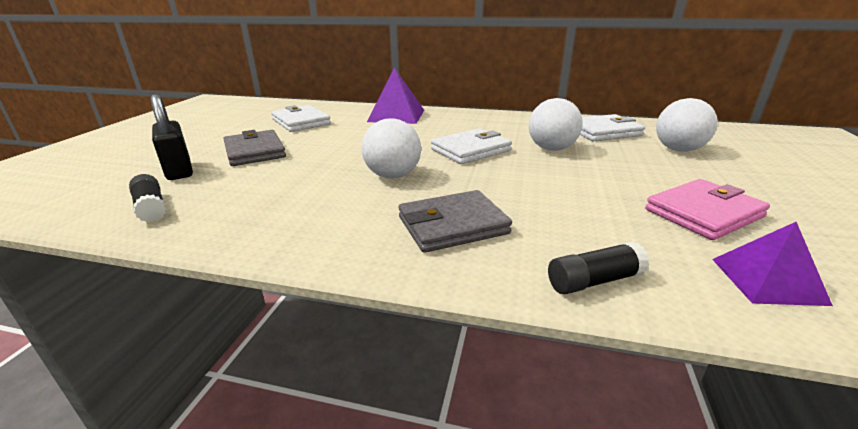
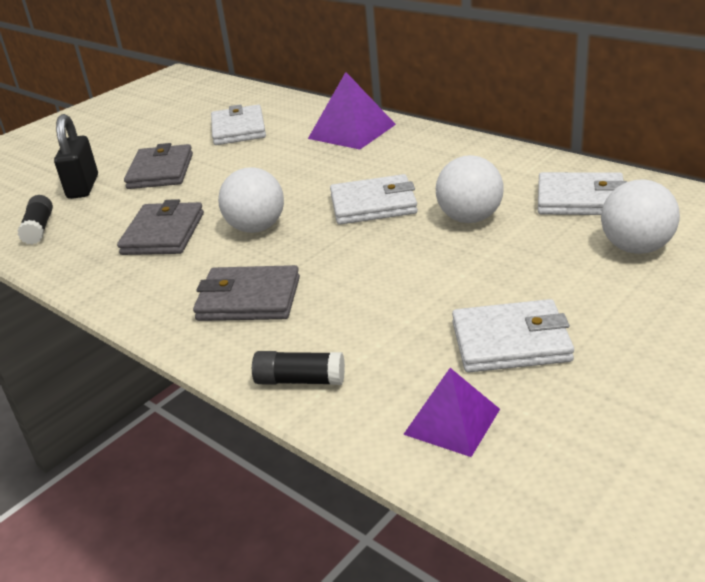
camera: 30 degrees right, 5 degrees up
pink wallet [645,179,770,240] -> white wallet [452,299,574,372]
none -> grey wallet [117,199,204,255]

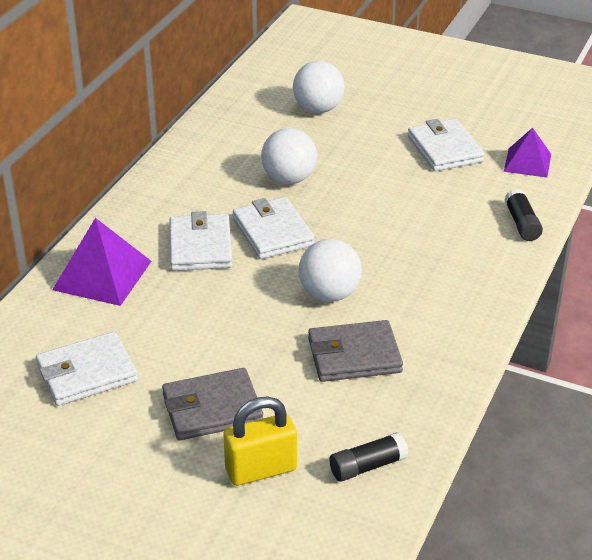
camera: 110 degrees left, 5 degrees up
black padlock [54,114,98,199] -> yellow padlock [223,396,297,486]
grey wallet [193,265,300,321] -> none
white wallet [538,172,627,215] -> white wallet moved to [170,211,232,271]

